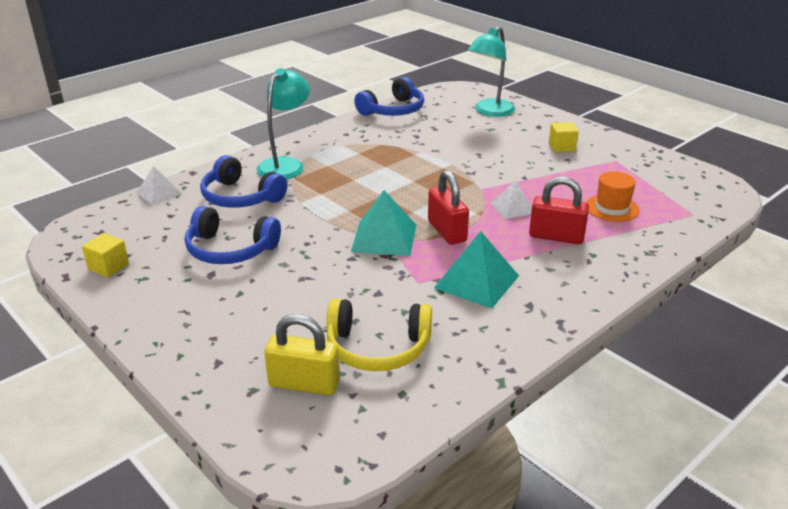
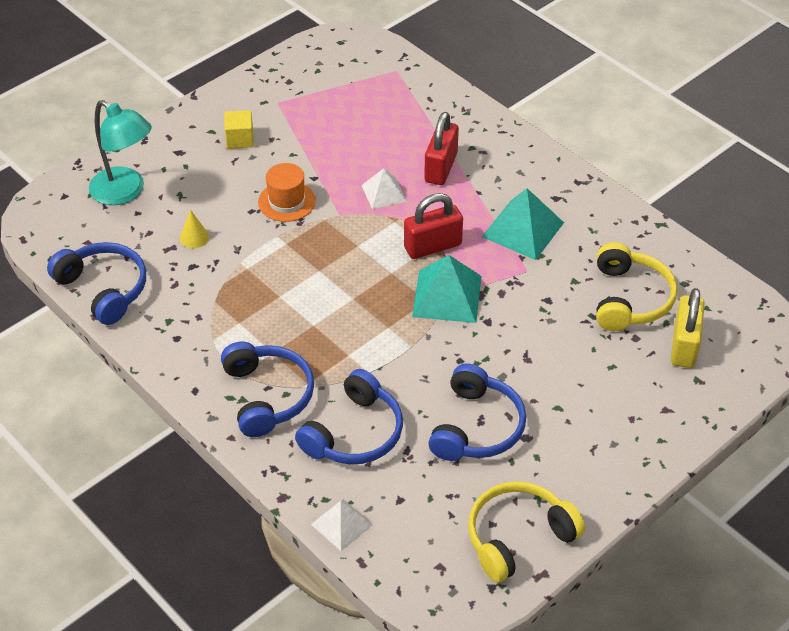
camera: 90 degrees left, 15 degrees up
yellow cube [82,233,129,277] -> yellow headphones [468,481,585,583]
turquoise lamp [256,68,310,179] -> blue headphones [221,341,314,437]
orange hat [586,172,640,222] -> orange hat moved to [258,163,316,222]
none -> yellow cone [180,209,209,248]

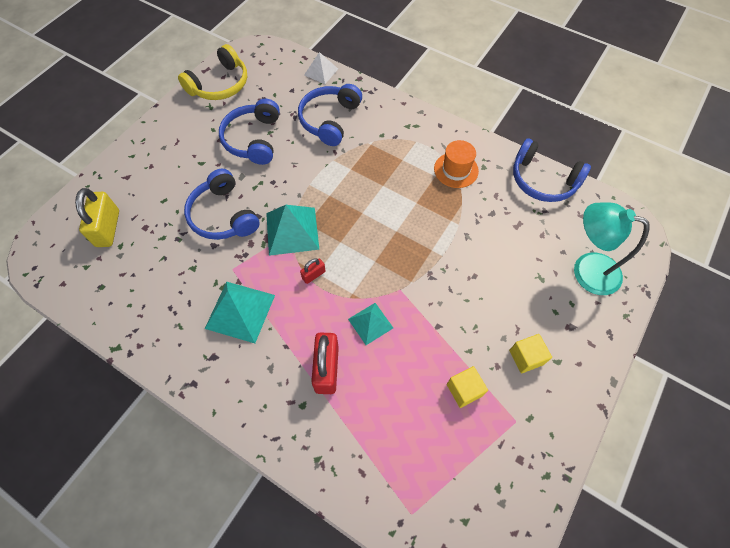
camera: 165 degrees right, 15 degrees up
yellow cone [180,209,209,248] -> none
blue headphones [221,341,314,437] -> blue headphones moved to [184,169,260,240]
orange hat [258,163,316,222] -> orange hat moved to [434,140,479,188]
white pyramid [361,168,407,209] -> turquoise pyramid [348,303,393,345]
red padlock [404,193,463,259] -> red padlock [300,258,326,284], size x0.51
yellow headphones [596,242,677,331] -> none
none -> yellow cube [447,366,488,408]

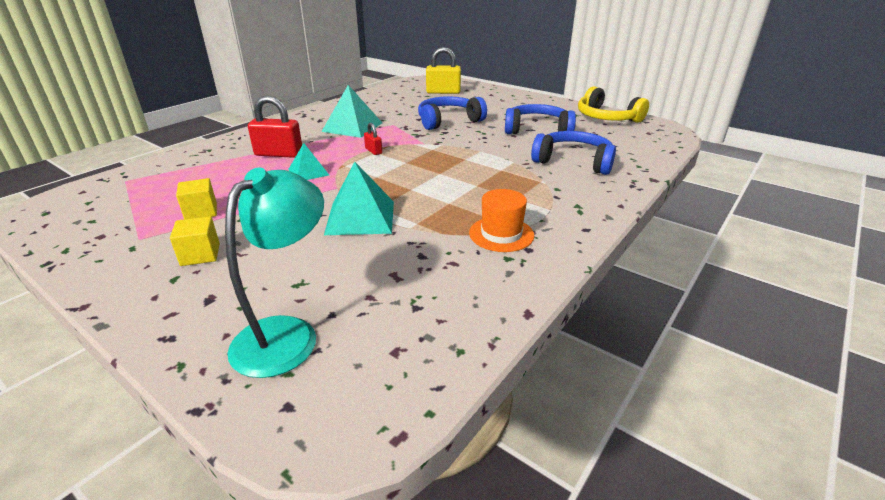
camera: 95 degrees right, 30 degrees down
turquoise pyramid [266,205,319,256] -> turquoise pyramid moved to [324,162,394,235]
white pyramid [304,52,338,84] -> none
blue headphones [513,138,591,202] -> none

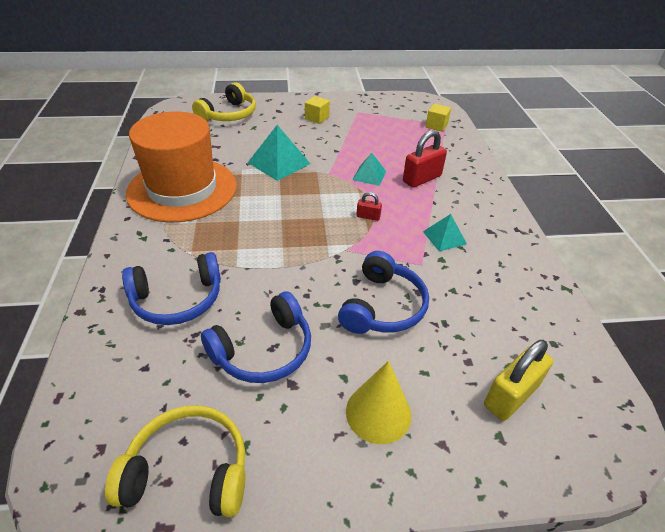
camera: 135 degrees right, 10 degrees up
yellow cube [176,178,217,220] -> yellow cube moved to [426,104,451,132]
turquoise lamp [225,167,324,378] -> yellow headphones [192,82,256,121]
turquoise pyramid [321,85,382,138] -> turquoise pyramid [423,214,467,251], size x0.61
orange hat [469,189,534,252] -> orange hat [126,111,237,222], size x2.31
none -> yellow cone [346,361,411,444]

